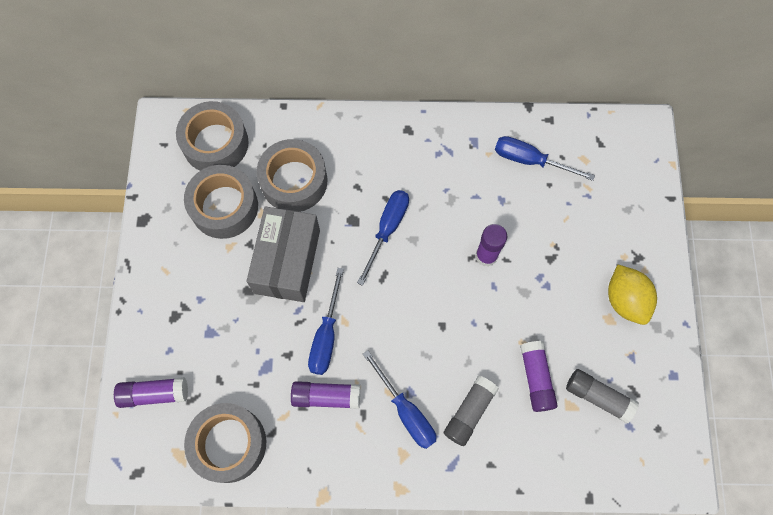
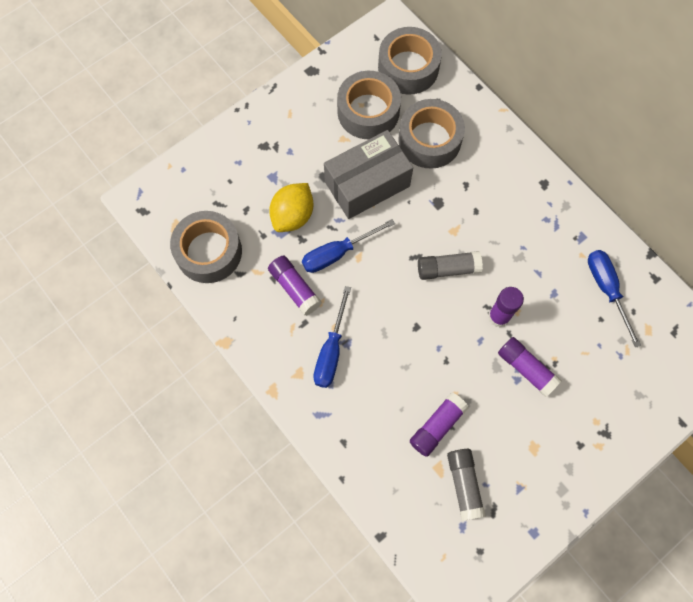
camera: 50 degrees right, 0 degrees up
purple glue stick [114,377,188,408] -> purple glue stick moved to [498,337,562,397]
blue screwdriver [357,190,409,286] -> none
grey glue stick [444,376,499,446] -> grey glue stick moved to [418,251,483,280]
yellow lemon [608,265,657,325] -> yellow lemon moved to [269,183,314,232]

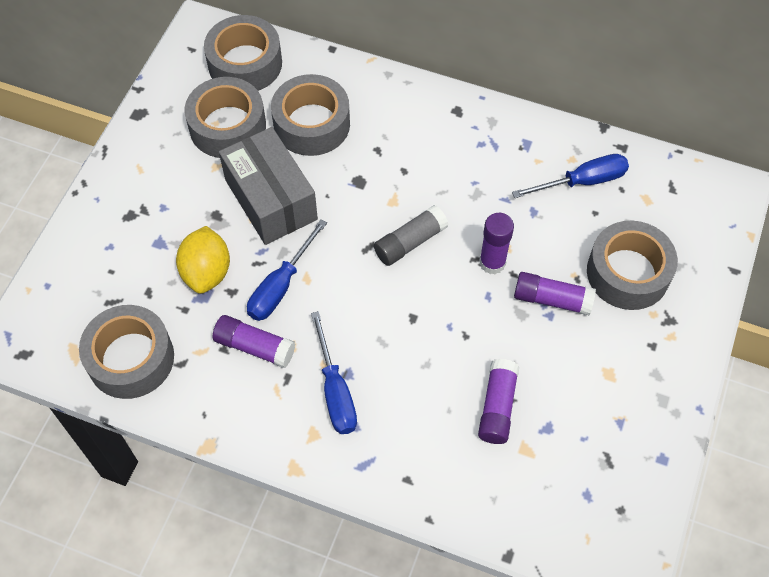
camera: 30 degrees left, 10 degrees down
grey box [324,130,413,219] -> grey box turned 60 degrees counterclockwise [219,127,318,245]
grey glue stick [447,449,486,521] -> none
blue screwdriver [588,250,641,348] -> blue screwdriver turned 120 degrees clockwise [512,154,629,198]
none -> grey tape [587,221,678,310]

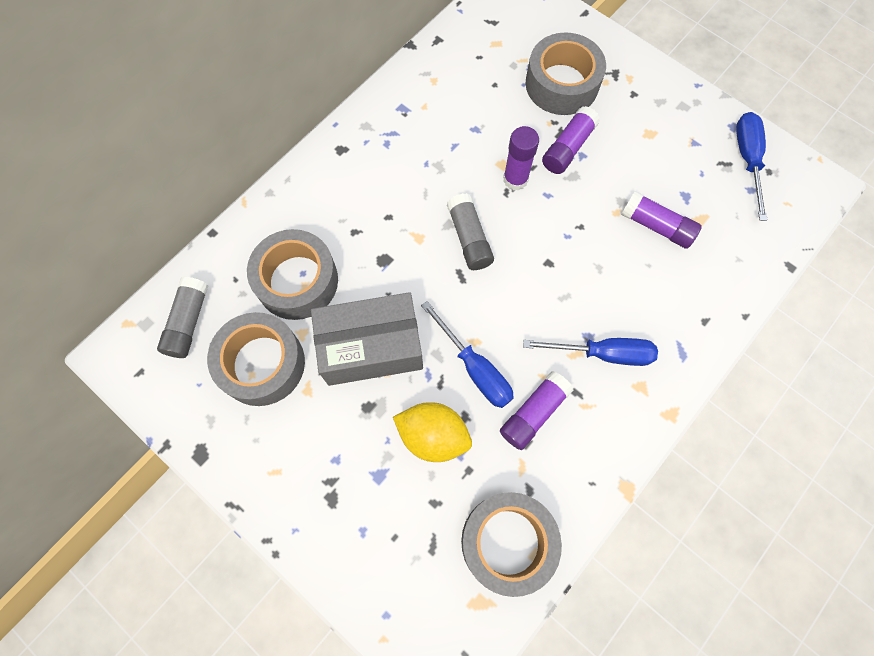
camera: 70 degrees left, 10 degrees up
grey tape [204,15,282,91] -> grey glue stick [157,277,208,358]
blue screwdriver [512,154,629,198] -> blue screwdriver moved to [736,112,767,221]

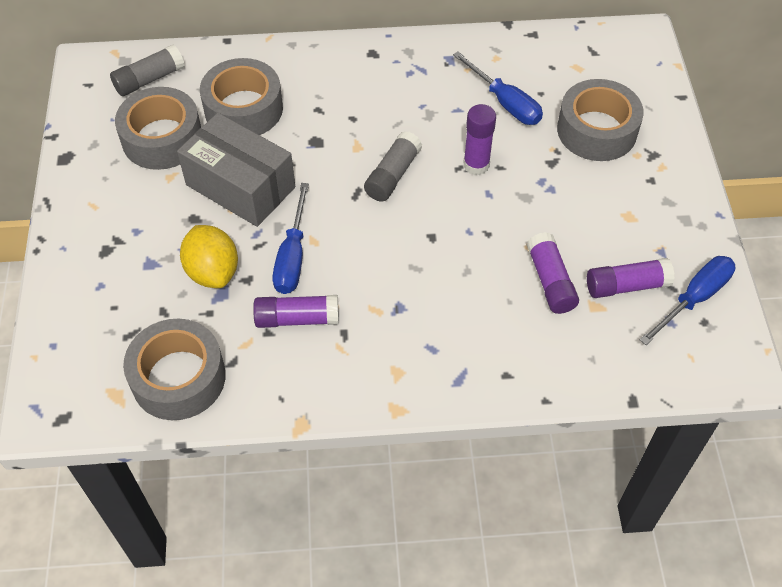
camera: 45 degrees right, 15 degrees down
blue screwdriver [523,338,658,366] -> blue screwdriver moved to [453,51,543,125]
purple glue stick [542,106,600,174] -> purple glue stick moved to [587,258,675,298]

